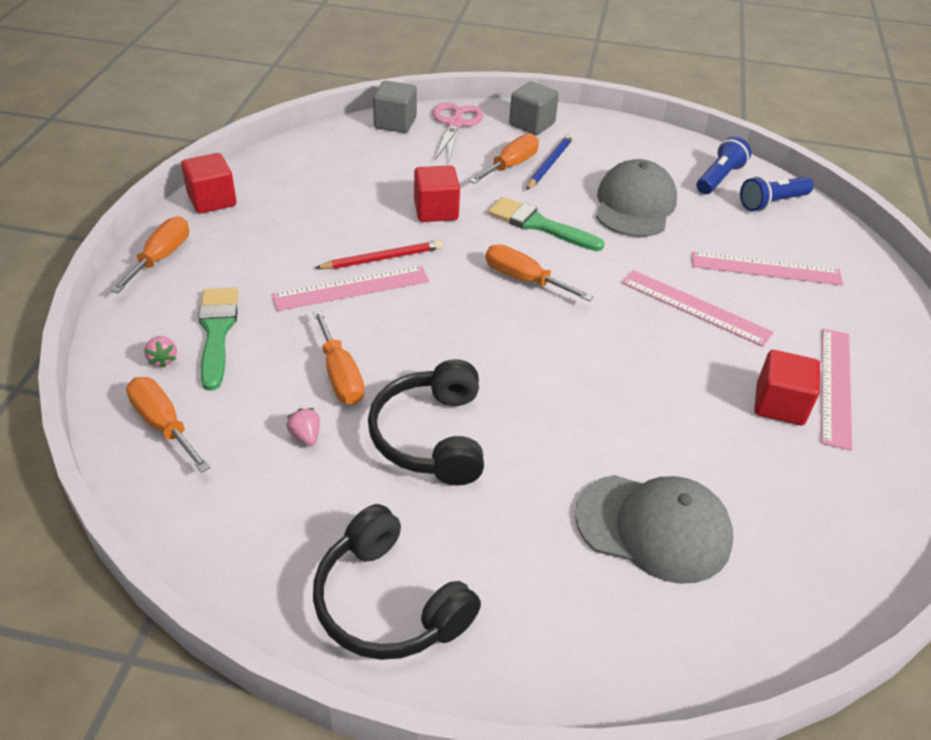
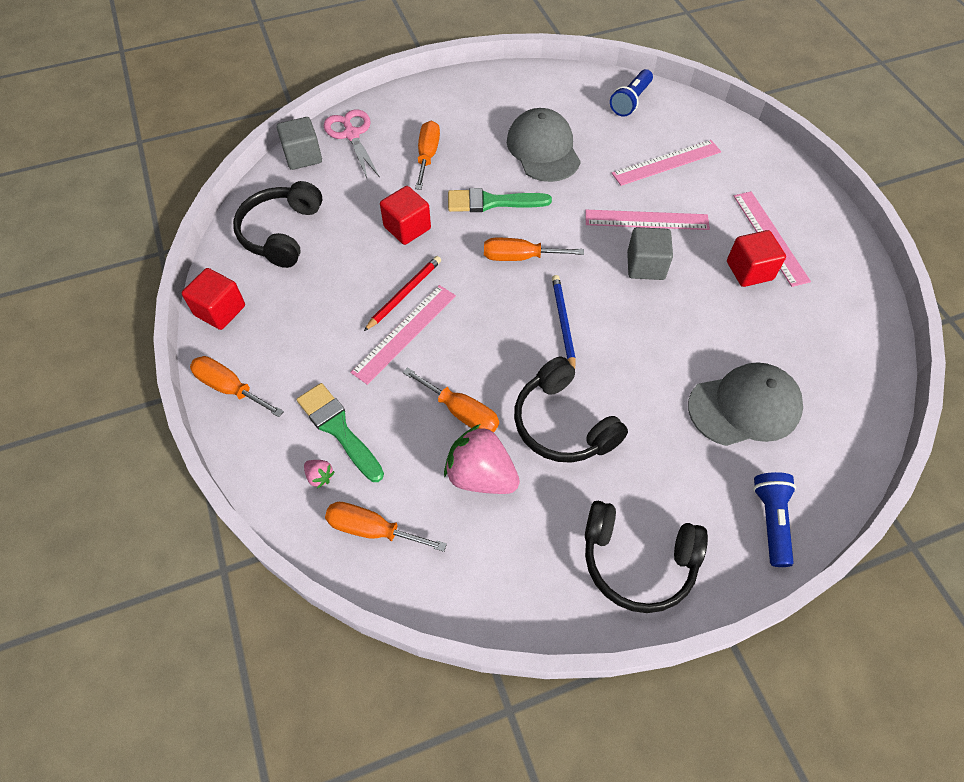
camera: 30 degrees left, 15 degrees up
orange screwdriver [111,216,189,293] -> orange screwdriver turned 45 degrees counterclockwise [190,356,284,417]
pink strawberry [287,408,320,446] -> pink strawberry [444,424,520,494], size x2.31
grey cube [509,81,559,135] -> grey cube moved to [627,227,673,280]
blue pencil [526,134,573,190] -> blue pencil moved to [552,275,576,369]
blue flashlight [697,137,751,194] -> blue flashlight moved to [753,472,796,567]
none -> black headphones [233,181,322,268]

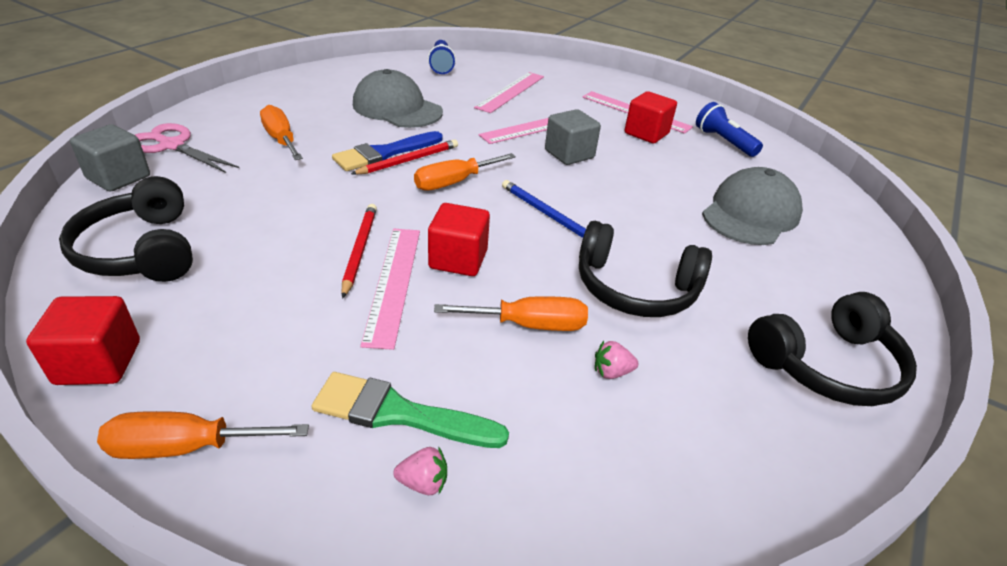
camera: 40 degrees left, 20 degrees down
orange screwdriver [325,502,447,552] -> none
red cube [380,186,431,245] -> red cube moved to [428,203,490,276]
pink strawberry [444,424,520,494] -> pink strawberry [595,341,638,379], size x0.43
green brush [448,188,552,212] -> blue brush [332,131,443,171]
blue flashlight [753,472,796,567] -> blue flashlight moved to [696,102,763,157]
none -> red pencil [351,139,458,175]

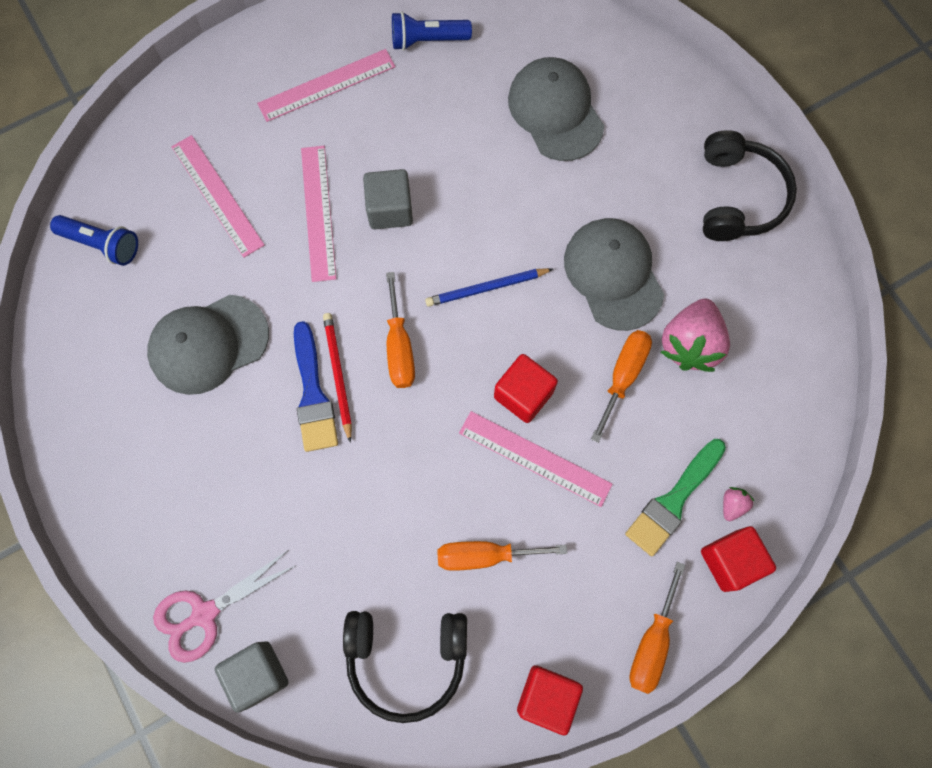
camera: 60 degrees left, 35 degrees up
orange screwdriver [260,105,303,160] -> orange screwdriver moved to [437,541,567,571]
red pencil [342,204,377,299] -> none
black headphones [579,221,712,317] -> grey cap [564,218,664,331]
pink strawberry [595,341,638,379] -> pink strawberry [661,299,730,372], size x2.31
red cube [625,91,677,143] -> red cube moved to [701,526,776,592]

